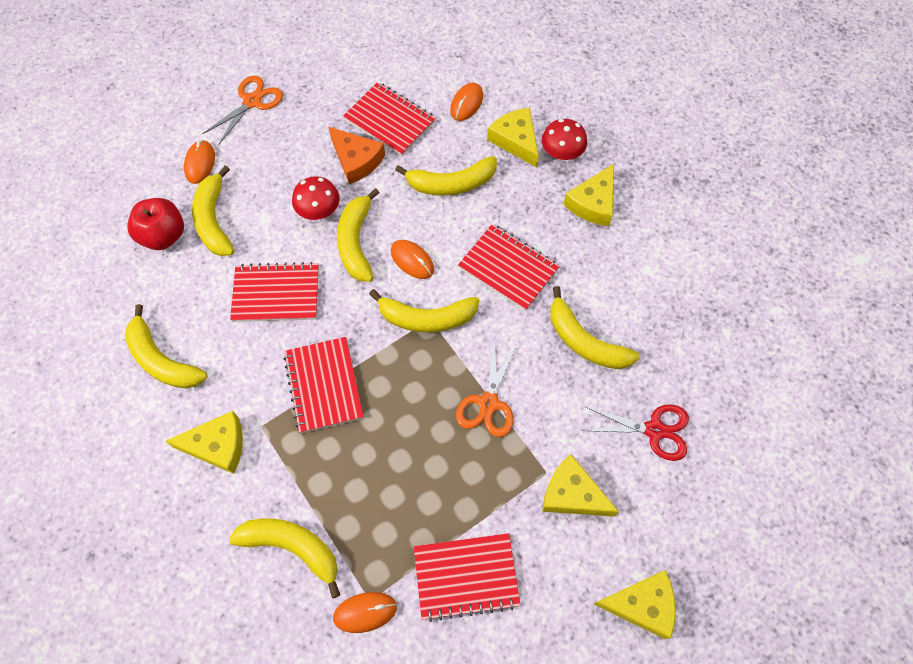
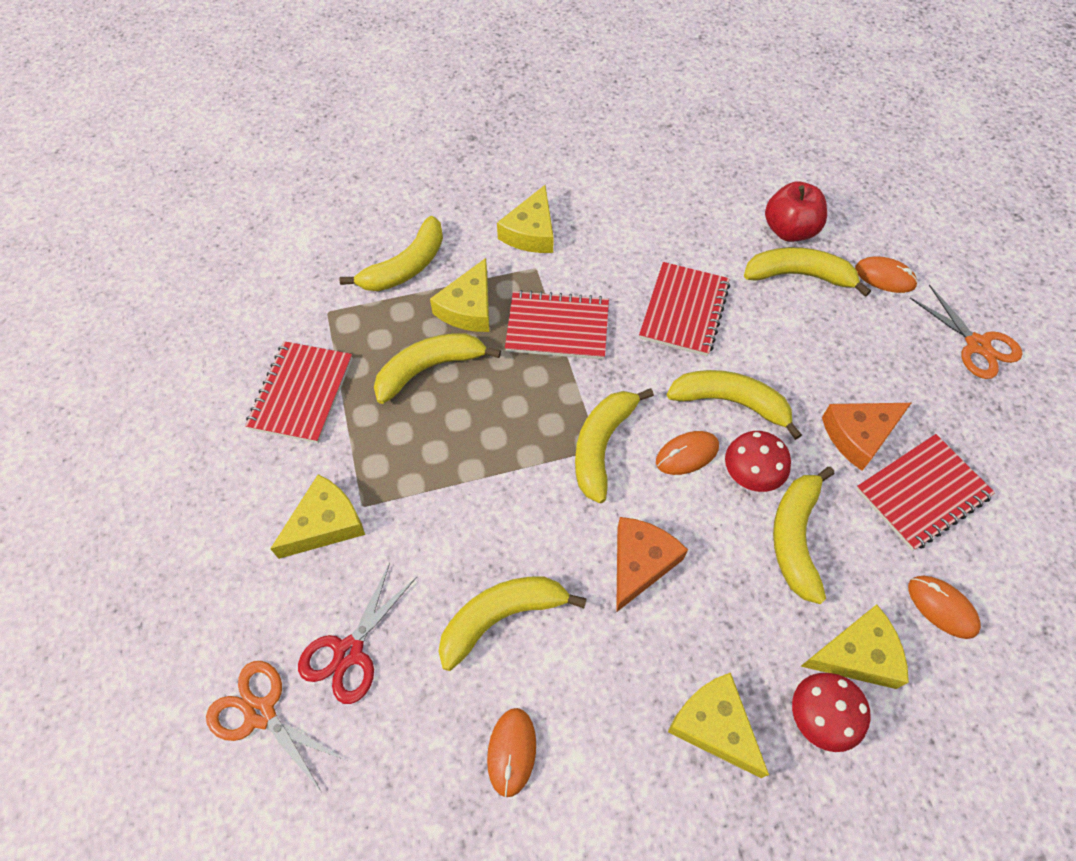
camera: 110 degrees right, 5 degrees down
yellow banana [125,304,207,389] -> yellow banana moved to [374,333,501,404]
red mushroom [292,176,340,220] -> red mushroom moved to [725,431,791,492]
orange mouse [333,592,397,633] -> orange mouse moved to [487,708,536,797]
orange scissors [456,338,517,437] -> orange scissors moved to [206,661,345,791]
red notebook [458,224,560,311] -> orange cheese [616,517,688,612]
yellow cheese [594,570,676,639] -> yellow cheese moved to [430,258,489,332]

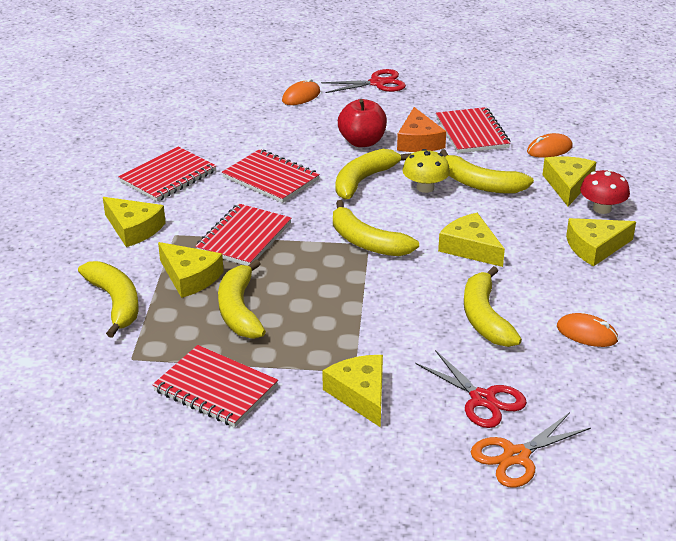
camera: 70 degrees left, 25 degrees down
orange cheese [616,517,688,612] -> yellow cheese [438,213,505,267]
orange mouse [656,431,719,475] -> none
red mushroom [725,431,791,492] -> yellow mushroom [402,149,450,193]
yellow banana [744,247,871,297] -> none
red apple [765,181,827,242] -> red apple moved to [338,99,387,147]
orange scissors [910,285,1023,379] -> red scissors [321,69,406,93]
none -> red notebook [118,146,217,201]

